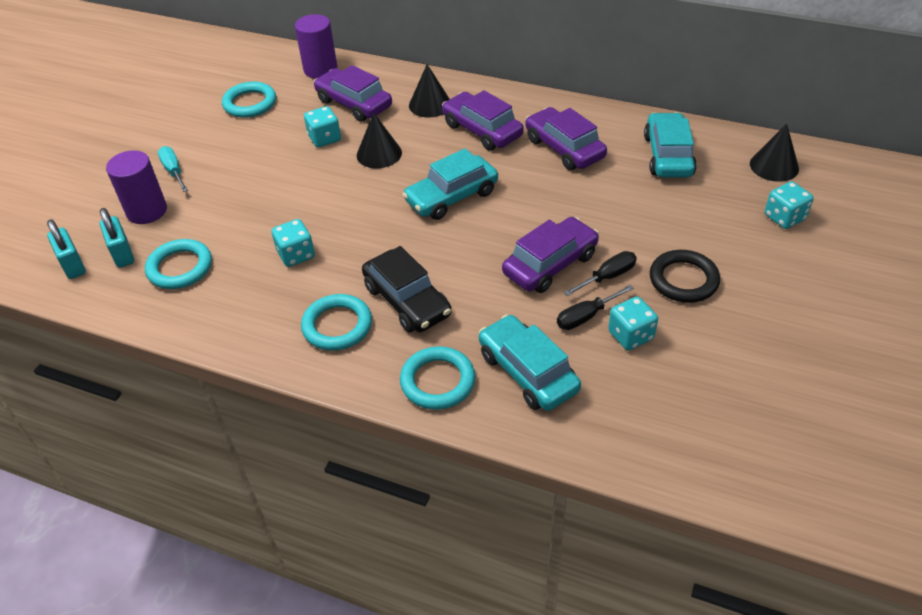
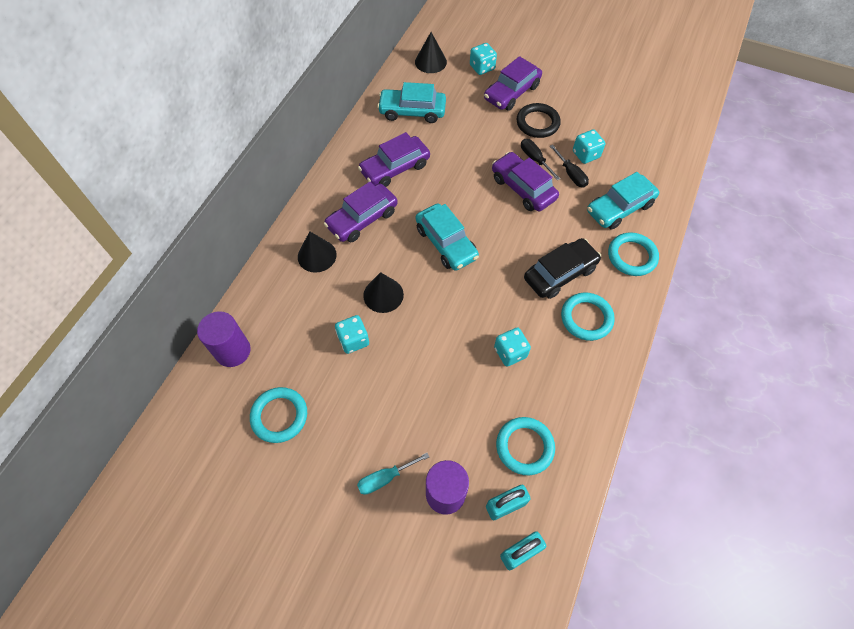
camera: 90 degrees left, 15 degrees up
purple car [314,65,392,122] -> purple car moved to [484,56,542,111]

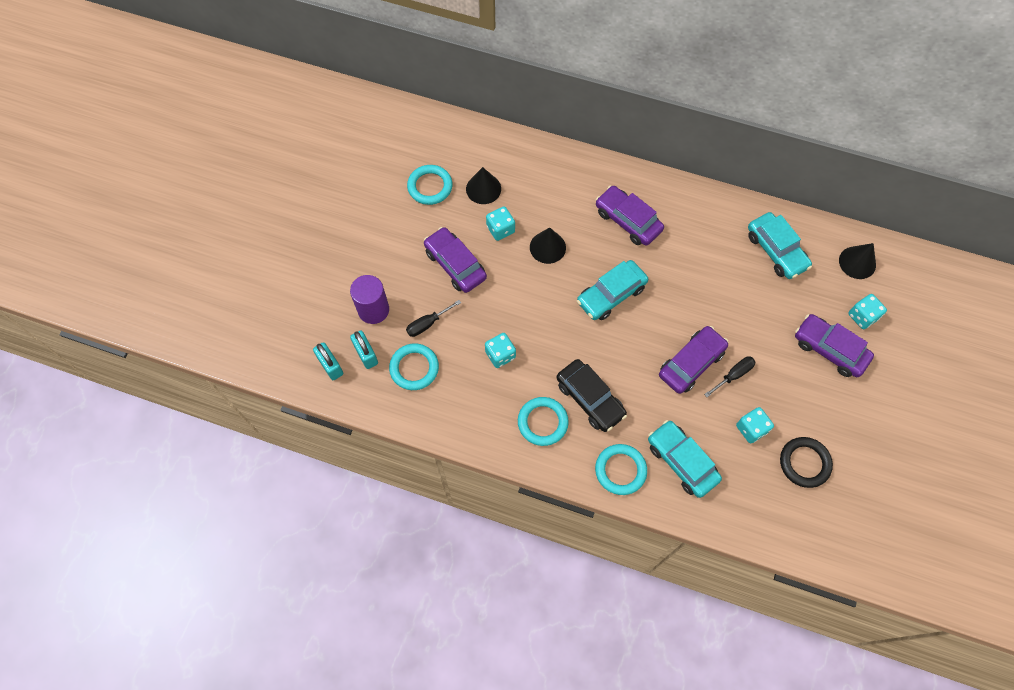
camera: 85 degrees right, 5 degrees up
purple cylinder [197,311,250,367] -> none
black cone [298,231,337,273] -> black cone moved to [466,167,501,204]
turquoise screwdriver [357,453,429,495] -> none
purple car [358,132,430,187] -> purple car moved to [424,227,487,293]
turquoise car [377,82,446,123] -> turquoise car turned 150 degrees clockwise [748,212,812,279]
black ring [517,103,561,138] -> black ring moved to [780,437,833,488]
black screwdriver [550,145,589,188] -> black screwdriver moved to [406,300,461,337]

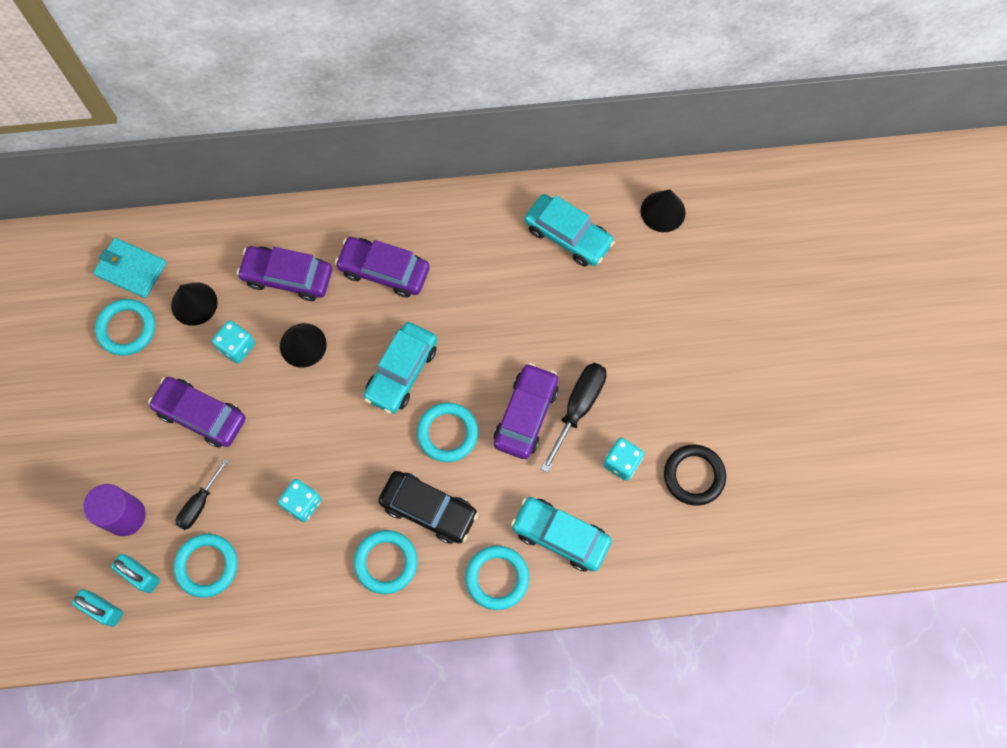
camera: 25 degrees left, 5 degrees up
black screwdriver [704,356,755,397] -> black screwdriver [540,363,607,473], size x1.56
purple car [795,314,874,377] -> purple car moved to [237,246,332,301]
turquoise dice [848,294,887,329] -> none
none -> turquoise wallet [93,238,166,298]
none -> turquoise ring [417,402,478,462]

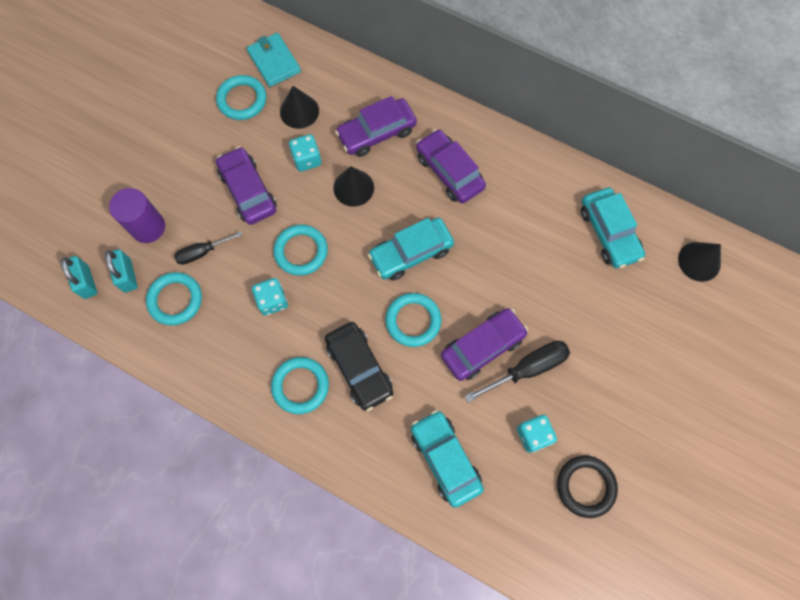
camera: 35 degrees right, 0 degrees up
purple car [237,246,332,301] -> purple car turned 75 degrees counterclockwise [335,96,417,157]
turquoise ring [465,546,529,610] -> turquoise ring moved to [273,224,328,276]

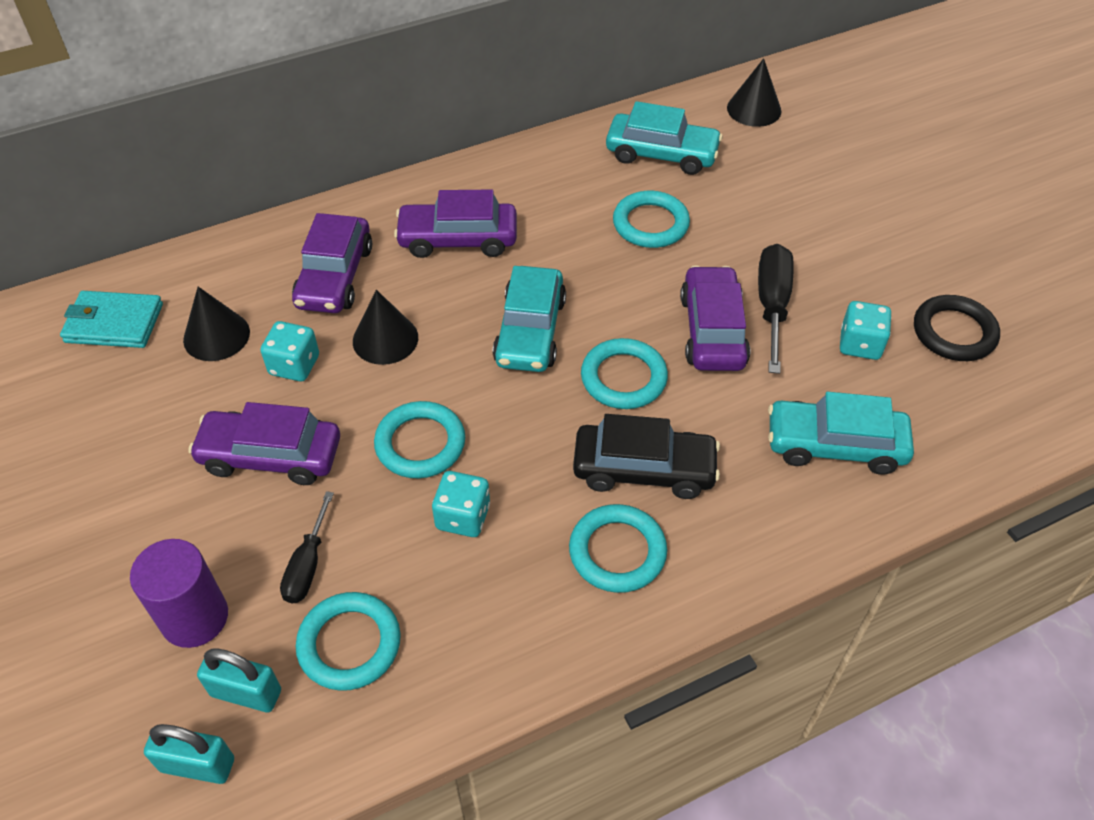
camera: 55 degrees left, 20 degrees down
turquoise ring [216,75,266,120] -> turquoise ring moved to [613,191,690,248]

